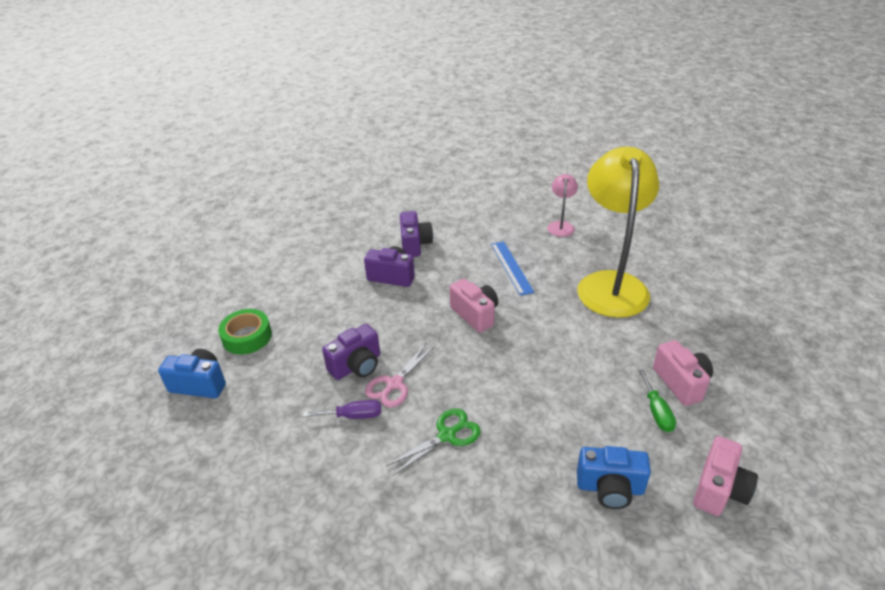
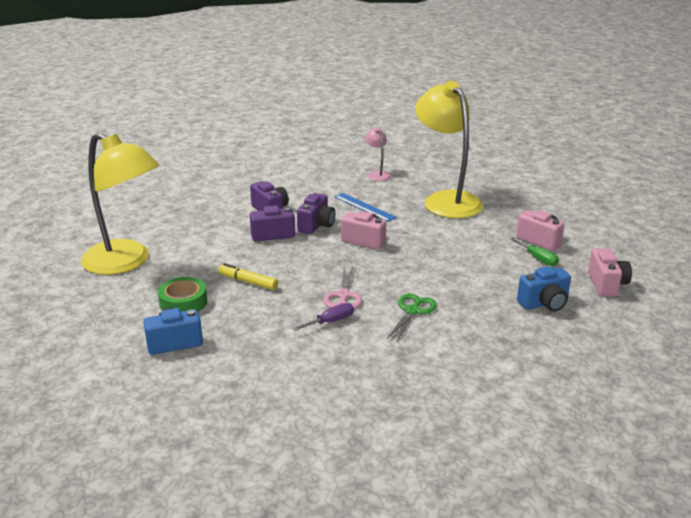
camera: 30 degrees left, 10 degrees down
purple camera [322,324,380,380] -> purple camera moved to [297,193,335,234]
none -> yellow lamp [81,133,159,275]
none -> yellow marker [218,263,278,290]

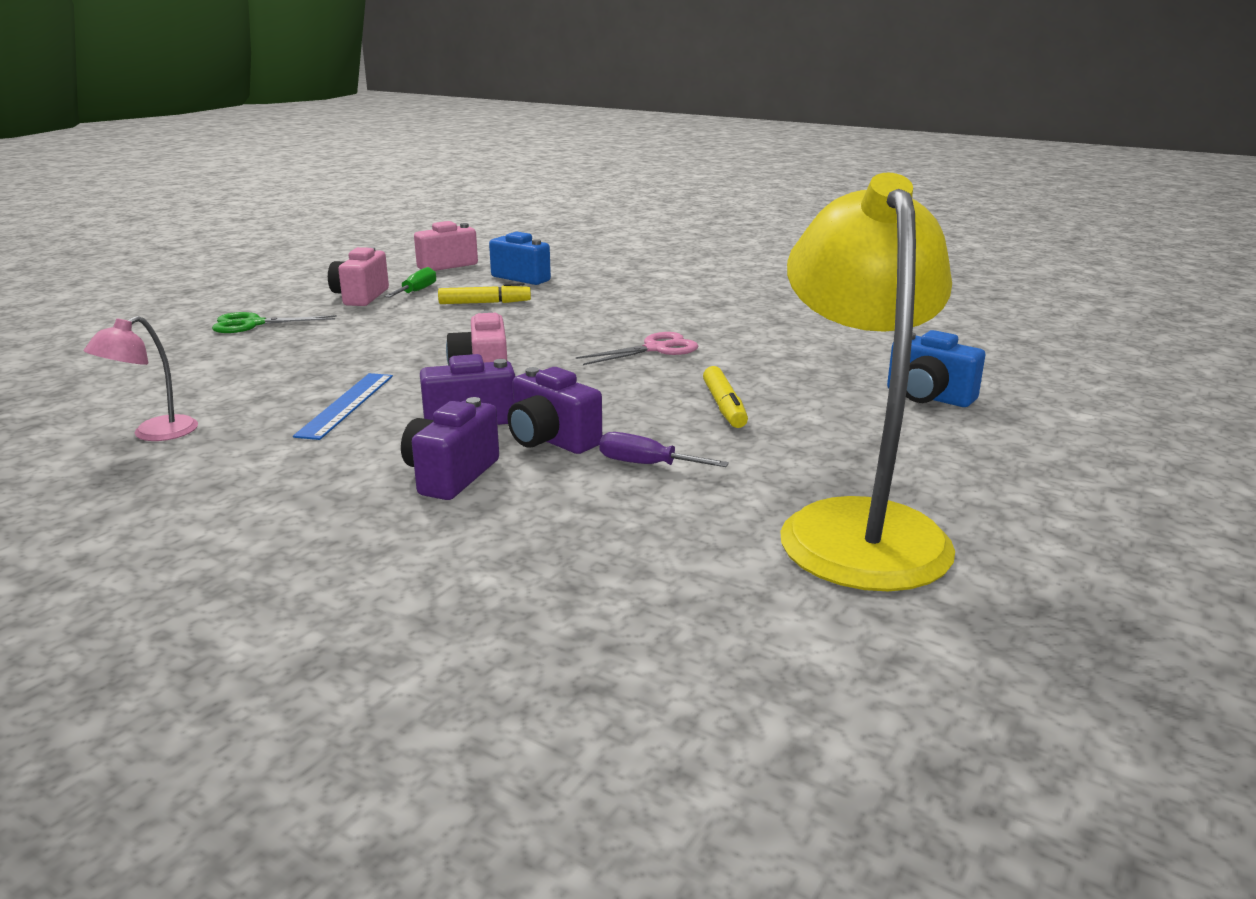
camera: 125 degrees left, 5 degrees down
green tape [158,277,207,312] -> none
purple screwdriver [292,303,354,330] -> purple screwdriver moved to [599,432,729,467]
green scissors [387,294,437,342] -> green scissors moved to [212,312,337,333]
yellow lamp [415,81,483,218] -> none
none -> yellow marker [438,283,531,304]

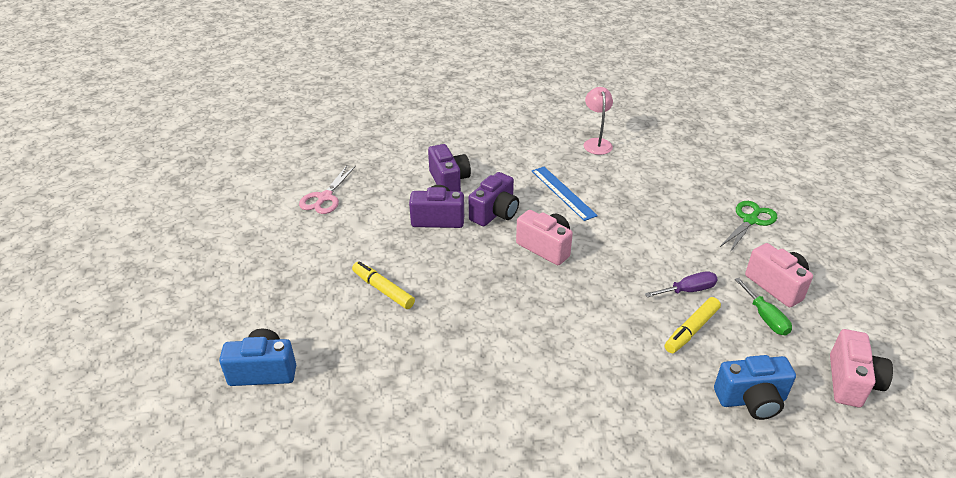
camera: 140 degrees right, 15 degrees up
pink scissors [576,332,698,365] -> pink scissors moved to [299,166,356,214]
purple screwdriver [599,432,729,467] -> purple screwdriver moved to [645,271,718,297]
yellow lamp [780,173,955,591] -> none

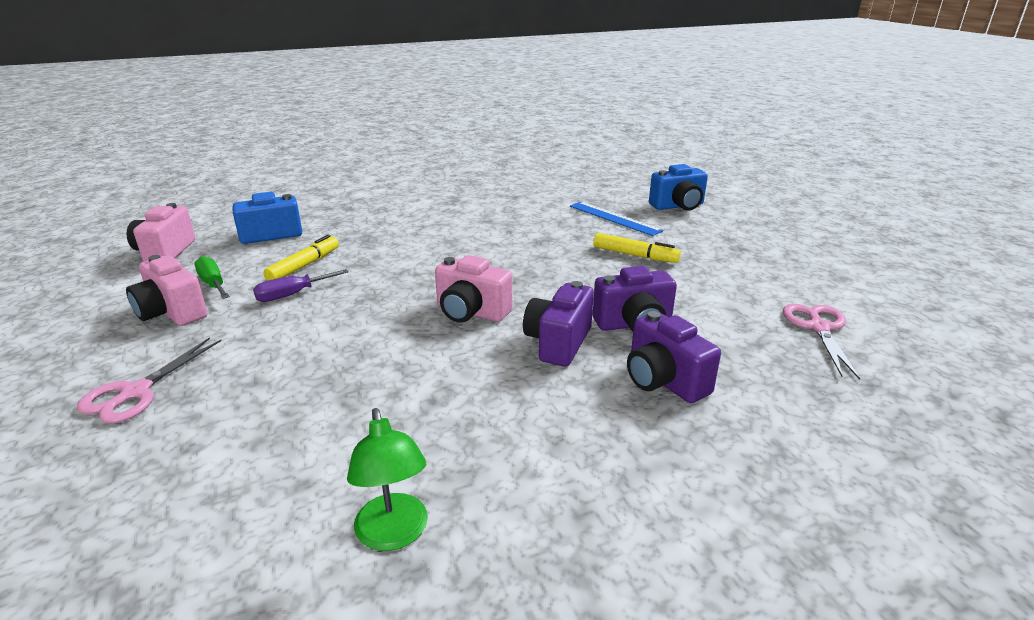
camera: 165 degrees right, 10 degrees down
blue ruler [532,167,598,221] -> blue ruler moved to [570,202,664,236]
pink lamp [584,87,613,155] -> green lamp [347,408,428,551]
green scissors [720,201,777,252] -> pink scissors [77,337,221,424]

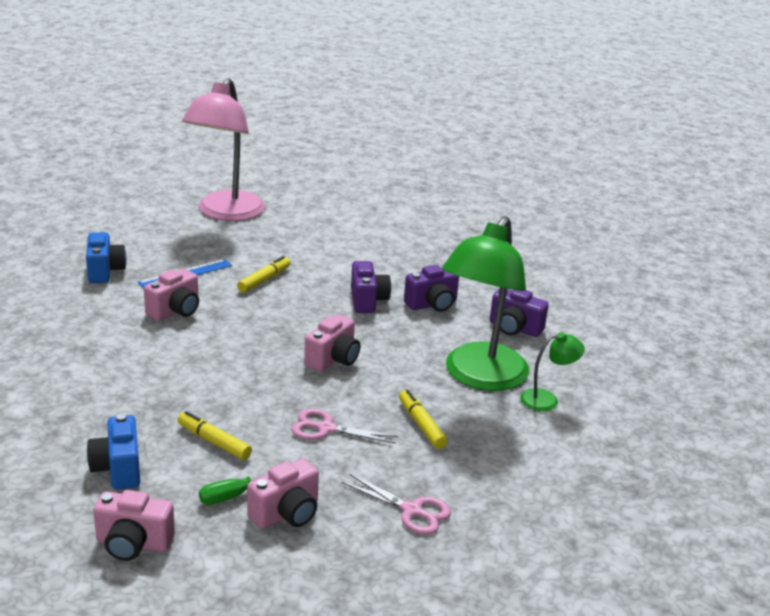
camera: 85 degrees left, 0 degrees up
purple screwdriver [253,269,349,302] -> none
purple camera [523,281,594,367] -> purple camera moved to [490,288,549,337]
blue camera [649,164,708,211] -> blue camera moved to [86,232,127,283]
pink scissors [783,304,860,380] -> pink scissors moved to [291,408,398,444]
none -> pink camera [144,269,199,321]
none -> pink lamp [182,78,265,221]
none -> yellow marker [399,390,448,449]
none -> green lamp [442,216,529,391]

